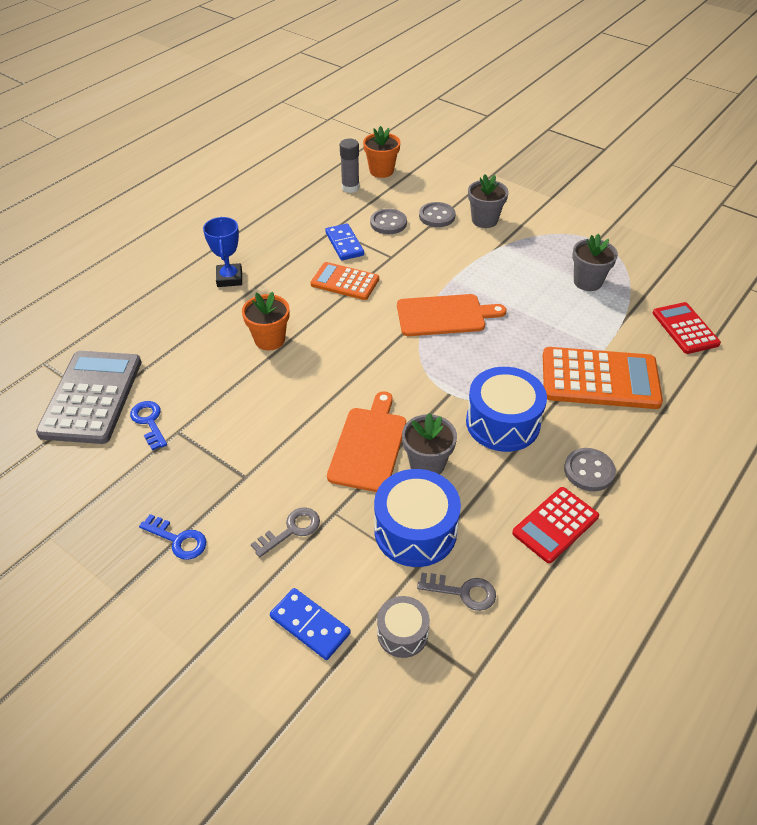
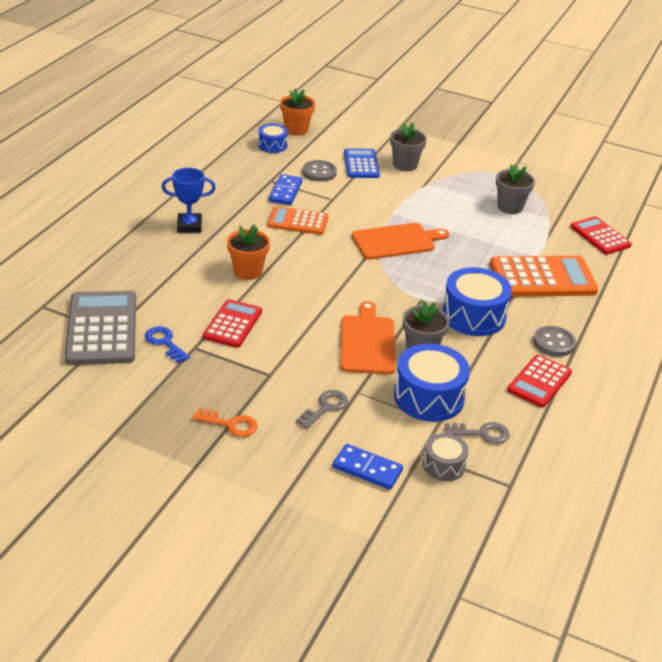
camera: 15 degrees left, 10 degrees down
blue key [139,514,206,560] -> orange key [193,408,258,437]
blue trophy [203,217,242,287] -> blue trophy turned 75 degrees counterclockwise [161,168,216,233]
blue domino [325,223,364,260] -> blue domino turned 45 degrees clockwise [269,174,302,205]
grey glue stick [340,138,360,193] -> blue drum [258,124,288,153]
grey button [419,202,455,227] -> blue calculator [344,148,380,178]
none -> red calculator [203,299,262,348]

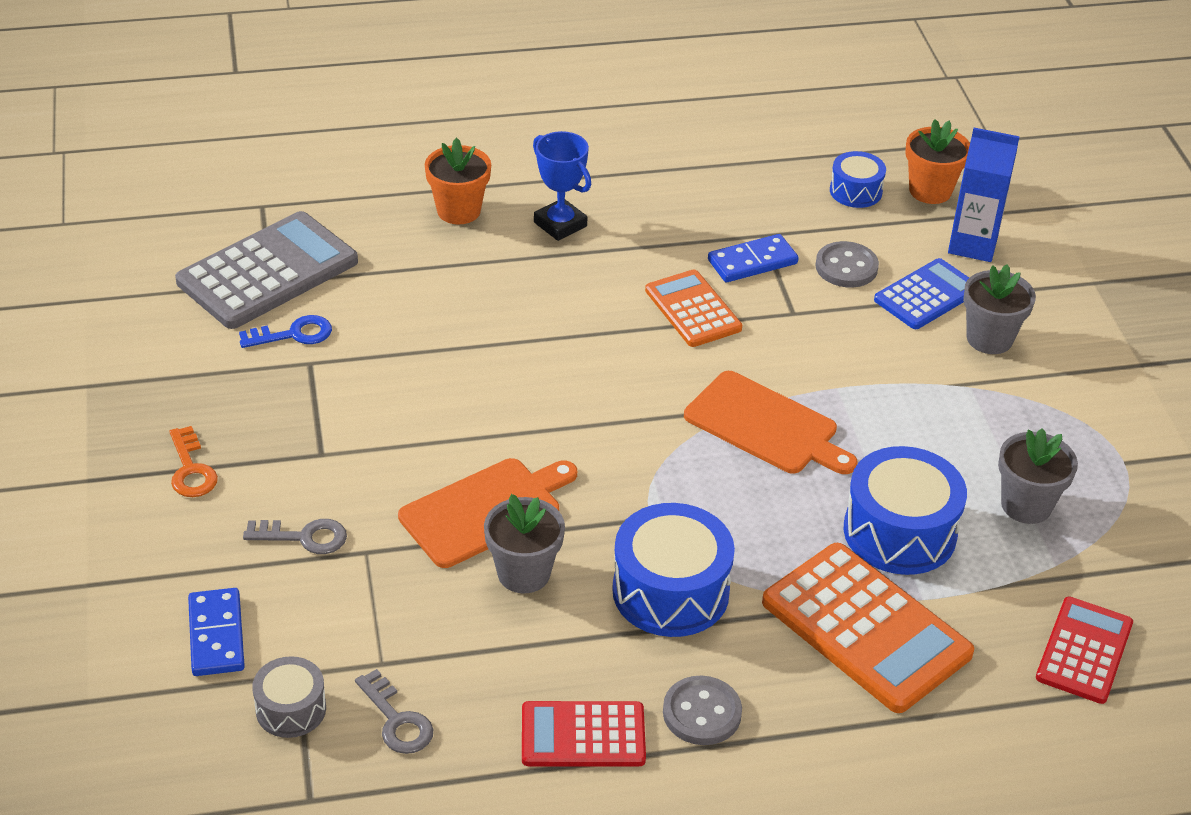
camera: 55 degrees right, 5 degrees up
blue key [145,326,190,363] -> blue key turned 60 degrees clockwise [239,315,332,348]
red calculator [203,299,262,348] -> none
orange flower pot [227,224,270,280] -> orange flower pot moved to [425,138,491,224]
blue drum [394,344,470,422] -> blue drum moved to [844,446,967,575]
none -> blue carton [948,128,1020,262]

